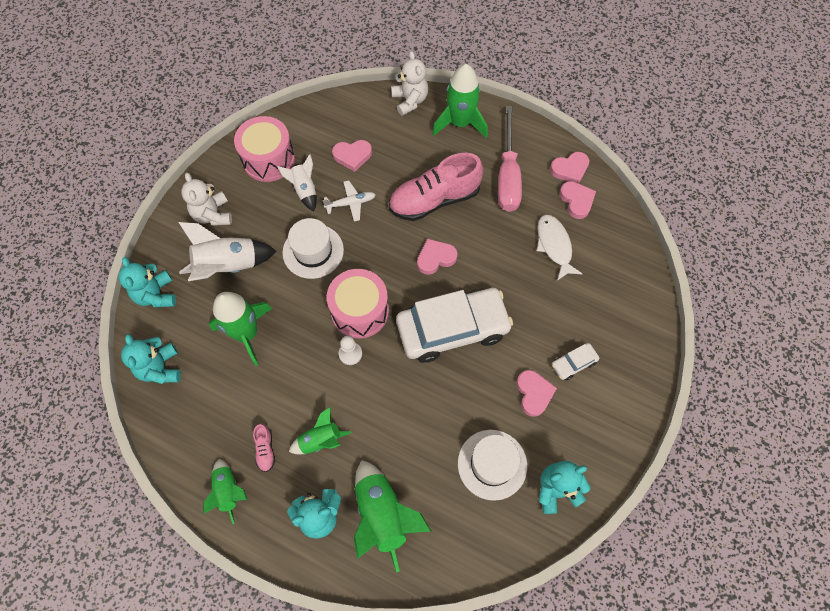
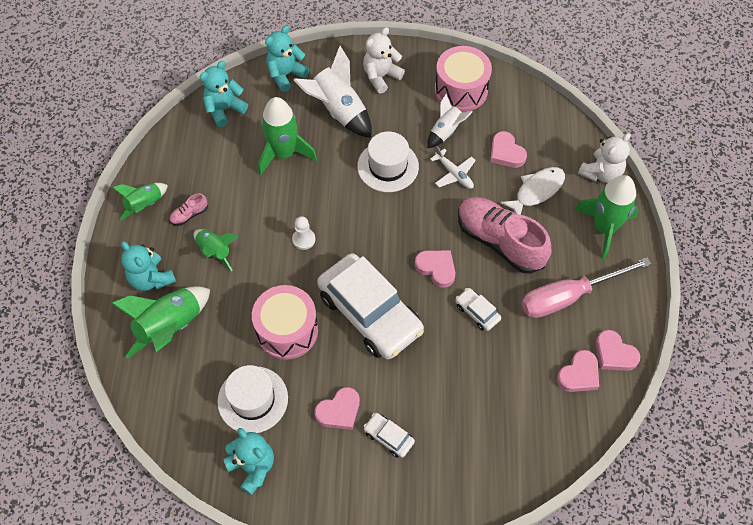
camera: 65 degrees right, 5 degrees down
pink drum [327,269,389,339] -> pink drum moved to [252,285,318,360]
white fish [536,215,582,281] -> white fish moved to [500,167,565,215]
none -> white car [455,288,501,331]

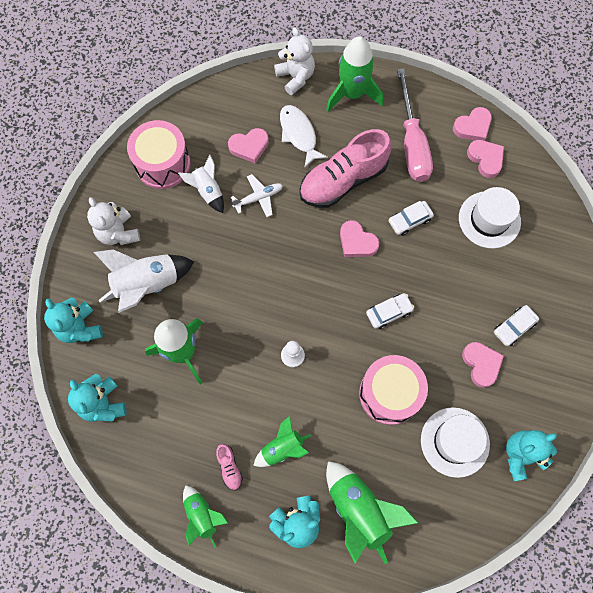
camera: 75 degrees left, 10 degrees up
white car [317,253,424,359] -> white car [366,293,414,329], size x0.42
white hat [357,132,419,192] -> white hat moved to [459,187,521,249]
pink heart [415,250,455,288] -> pink heart turned 105 degrees counterclockwise [340,220,379,257]

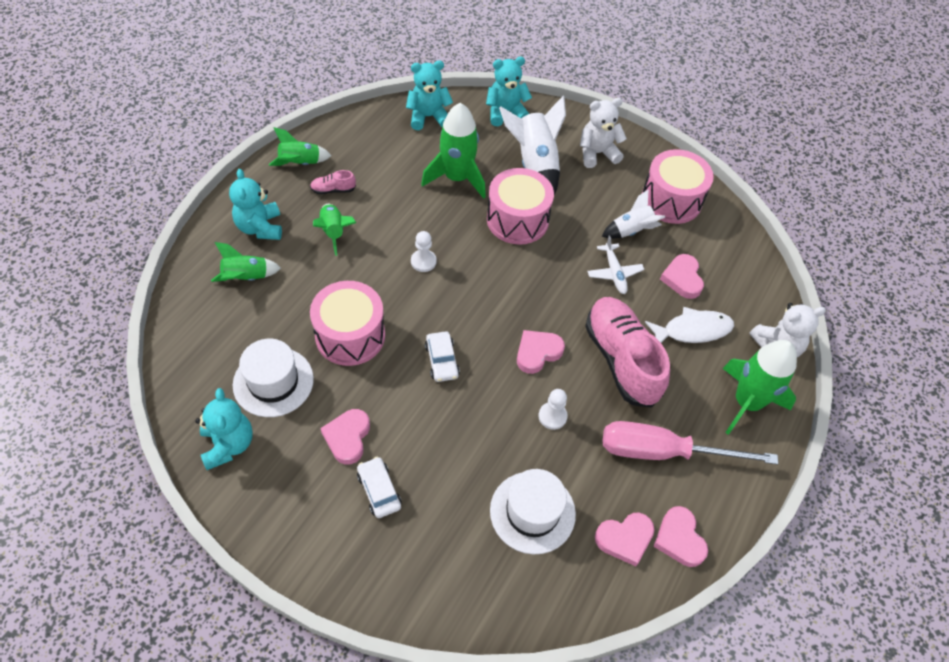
camera: 100 degrees right, 15 degrees down
green rocket [326,461,419,565] -> green rocket [211,242,281,282], size x0.60
white car [388,201,434,236] -> white pawn [538,389,568,430]
pink heart [462,342,504,388] -> pink heart turned 105 degrees clockwise [320,409,370,465]
none -> pink drum [487,168,554,245]

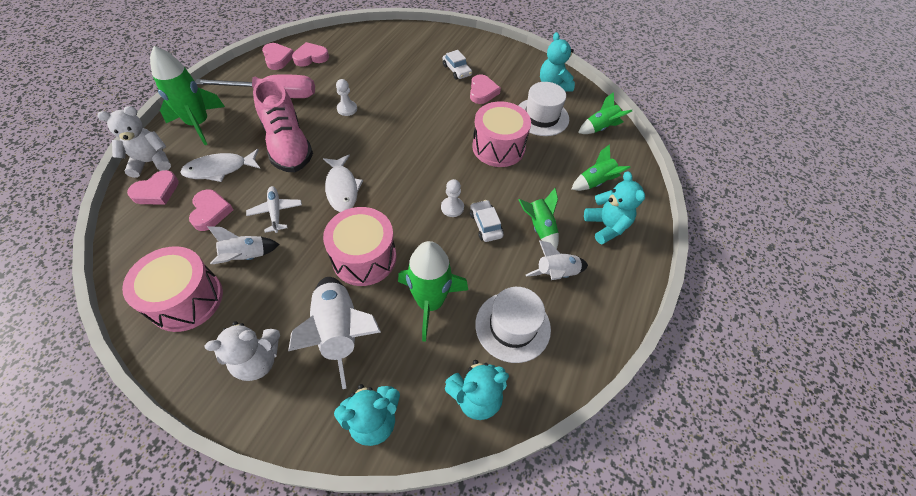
camera: 175 degrees right, 0 degrees up
green rocket [269,127,332,166] -> green rocket moved to [578,92,632,134]
pink shoe [310,170,356,194] -> white rocket [526,240,588,280]
white car [425,331,460,382] -> white car moved to [470,200,504,242]
white hat [490,469,576,554] -> white hat moved to [475,287,551,363]
pink heart [517,330,565,374] -> pink heart moved to [127,170,179,205]
none -> white fish [323,154,363,212]

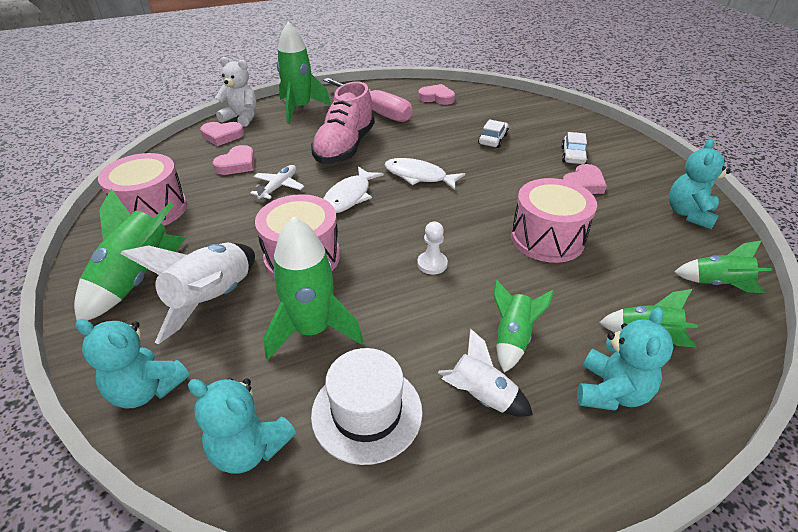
camera: 45 degrees right, 15 degrees down
white fish [180,149,261,182] -> white fish moved to [384,158,465,190]
white teddy bear [205,321,280,381] -> green rocket [74,189,186,321]
white rocket [207,226,280,265] -> none
pink heart [262,43,294,70] -> none
white pawn [336,79,357,116] -> none
white car [470,200,504,242] -> white car moved to [478,119,509,148]
white hat [518,82,569,136] -> none

